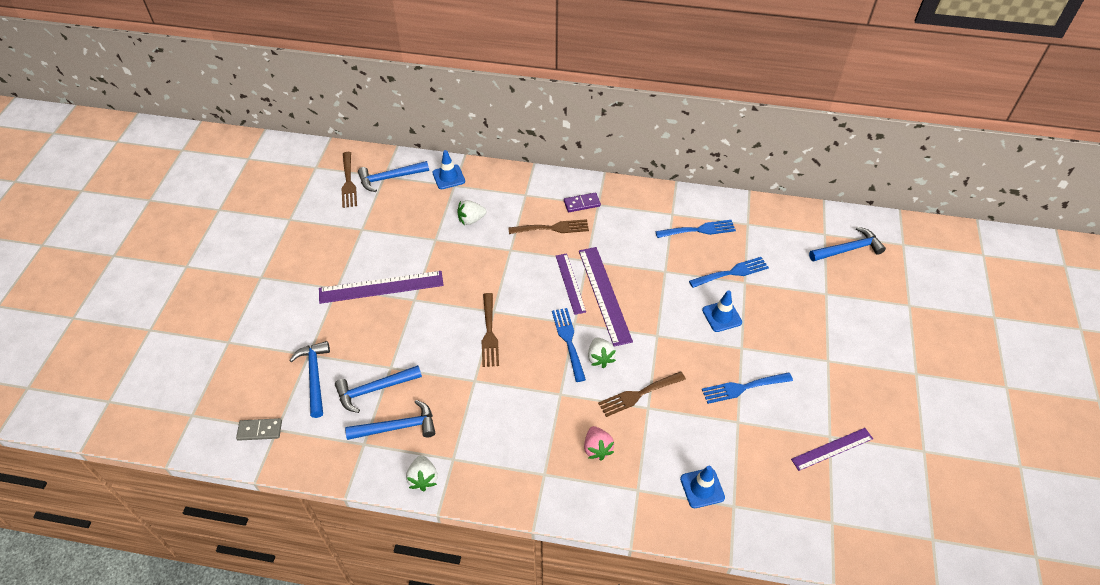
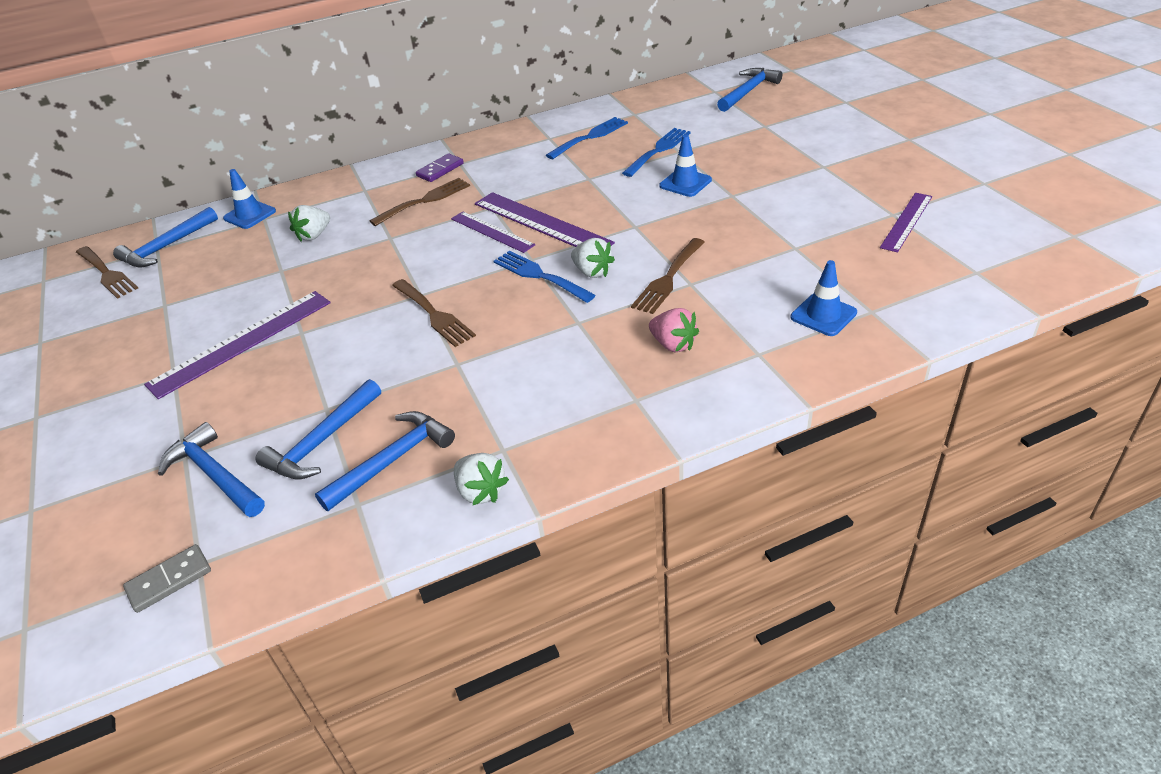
camera: 30 degrees left, 10 degrees down
blue fork [702,372,793,404] -> none

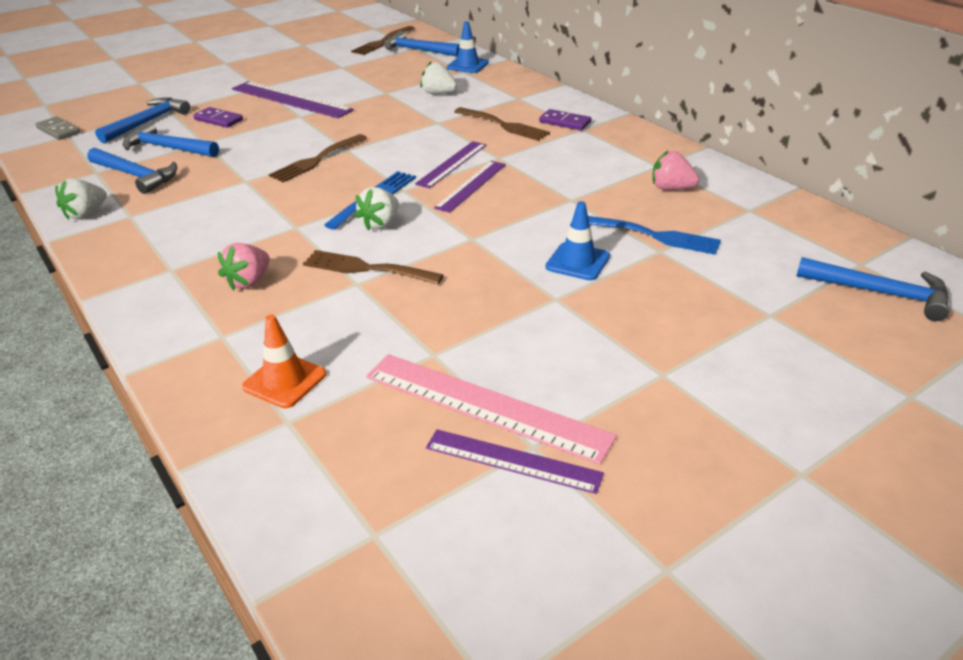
camera: 75 degrees right, 5 degrees down
purple ruler [475,192,615,247] -> purple ruler [434,161,506,213], size x0.63
blue fork [546,117,628,159] -> pink strawberry [652,150,699,190]
blue traffic cone [790,260,857,336] -> orange traffic cone [242,314,326,408]
none -> purple domino [193,107,243,128]
none -> pink ruler [366,354,617,465]

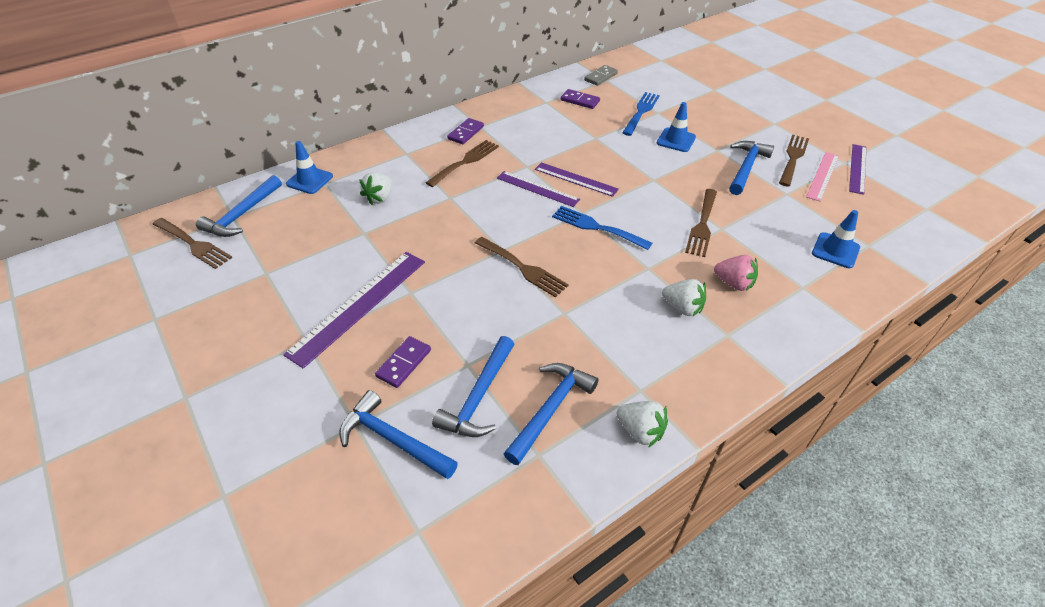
camera: 90 degrees left, 10 degrees up
grey domino [36,117,80,140] -> grey domino moved to [584,65,618,86]
orange traffic cone [242,314,326,408] -> blue traffic cone [812,210,860,268]
white strawberry [355,187,399,231] -> white strawberry moved to [662,279,706,317]
pink ruler [366,354,617,465] -> pink ruler [806,152,839,202], size x0.63
pink strawberry [652,150,699,190] -> purple domino [561,89,600,109]
blue hammer [797,257,949,321] -> blue hammer moved to [729,141,774,195]
none -> brown fork [779,135,809,187]

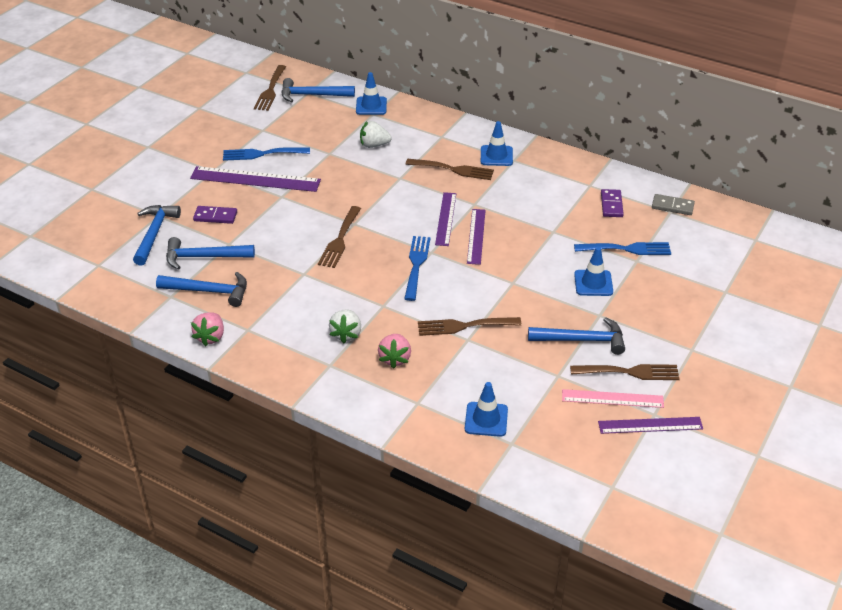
camera: 65 degrees right, 5 degrees down
purple domino [447,118,484,144] -> blue traffic cone [481,121,513,166]
white strawberry [617,401,668,448] -> pink strawberry [191,313,224,346]
none -> blue fork [223,147,310,161]

